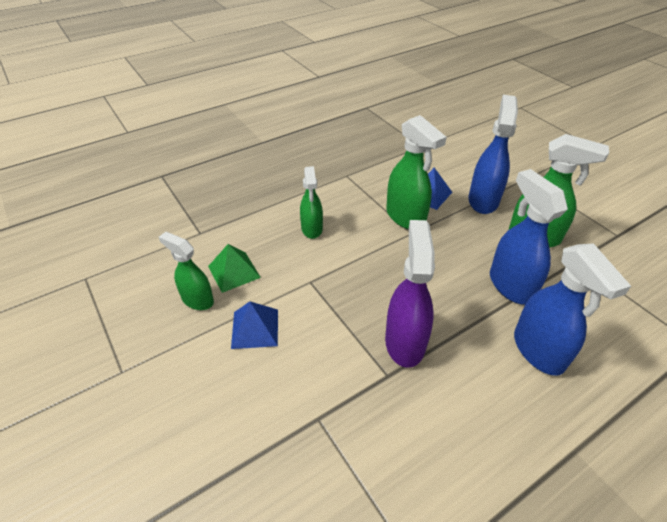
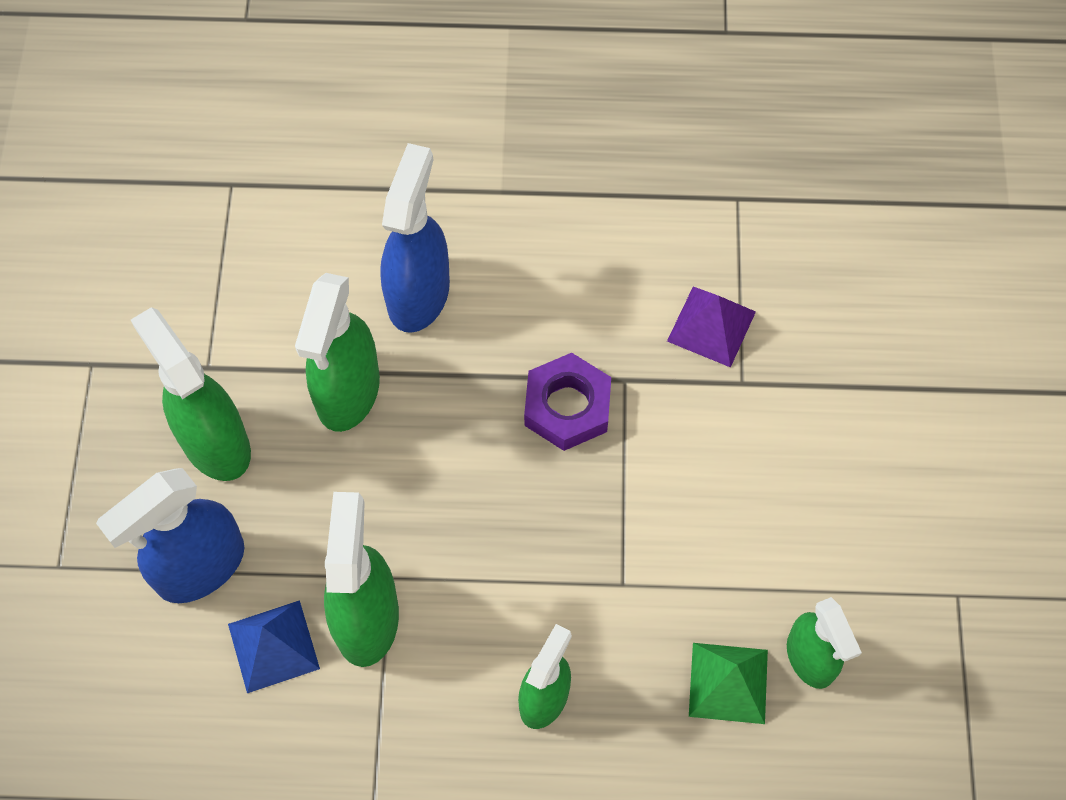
camera: 145 degrees left, 20 degrees up
blue pyramid [231,301,278,349] -> none
purple spray bottle [385,220,435,368] -> purple nut [524,353,611,451]
blue spray bottle [490,169,568,305] -> green spray bottle [295,273,380,432]
none -> purple pyramid [667,286,756,367]

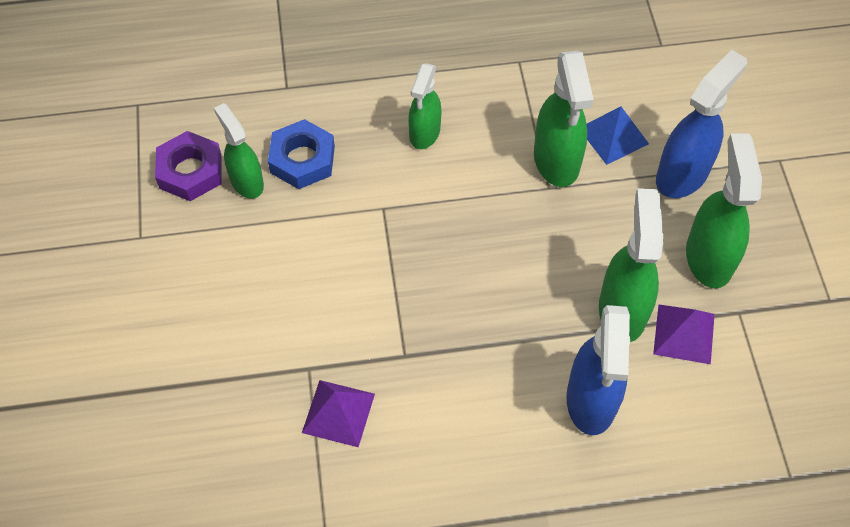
camera: 170 degrees right, 5 degrees down
green spray bottle [131,307,251,481] -> green spray bottle turned 135 degrees counterclockwise [686,133,762,289]
purple nut [524,353,611,451] -> purple nut moved to [155,131,222,201]
green pyramid [689,643,768,724] -> blue nut [268,119,335,189]
none -> purple pyramid [653,305,715,364]

